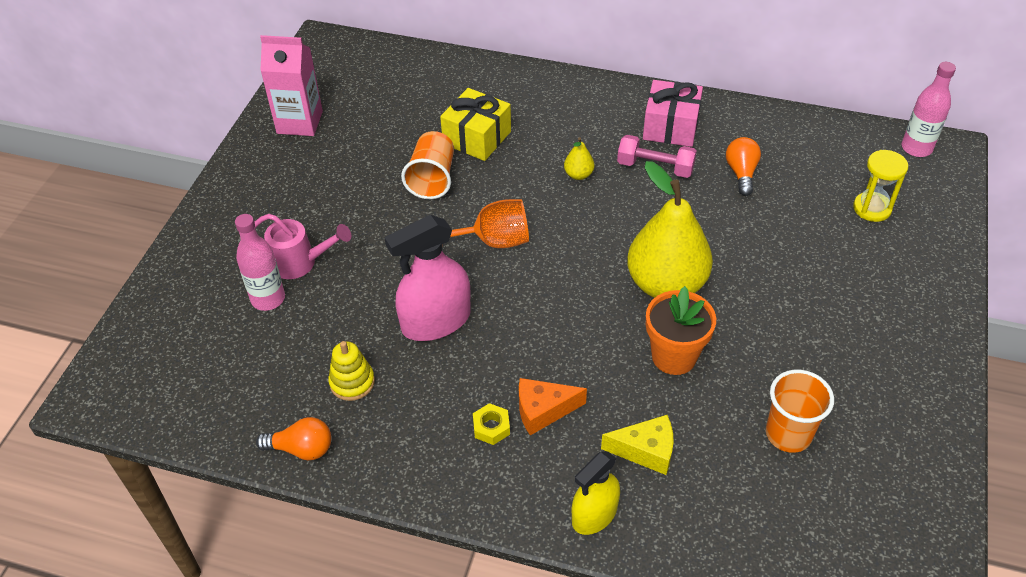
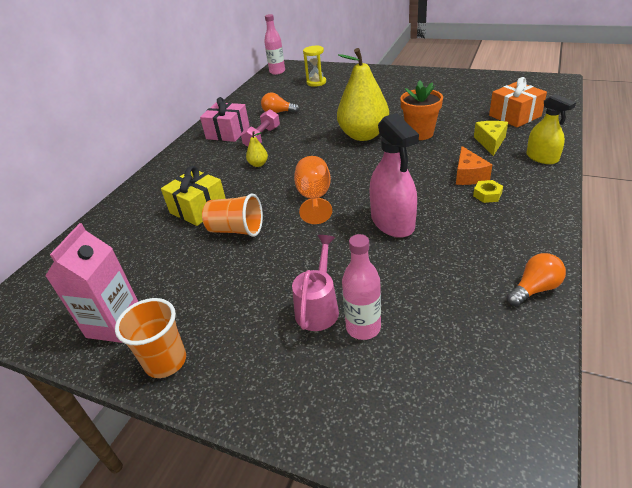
camera: 80 degrees left, 10 degrees down
orange light bulb [256,417,331,460] -> orange light bulb turned 45 degrees clockwise [507,253,566,306]
yellow stacking toy [328,341,375,401] -> none
orange cup [766,370,834,453] -> orange cup moved to [115,298,186,378]
none -> orange gift [489,77,547,127]

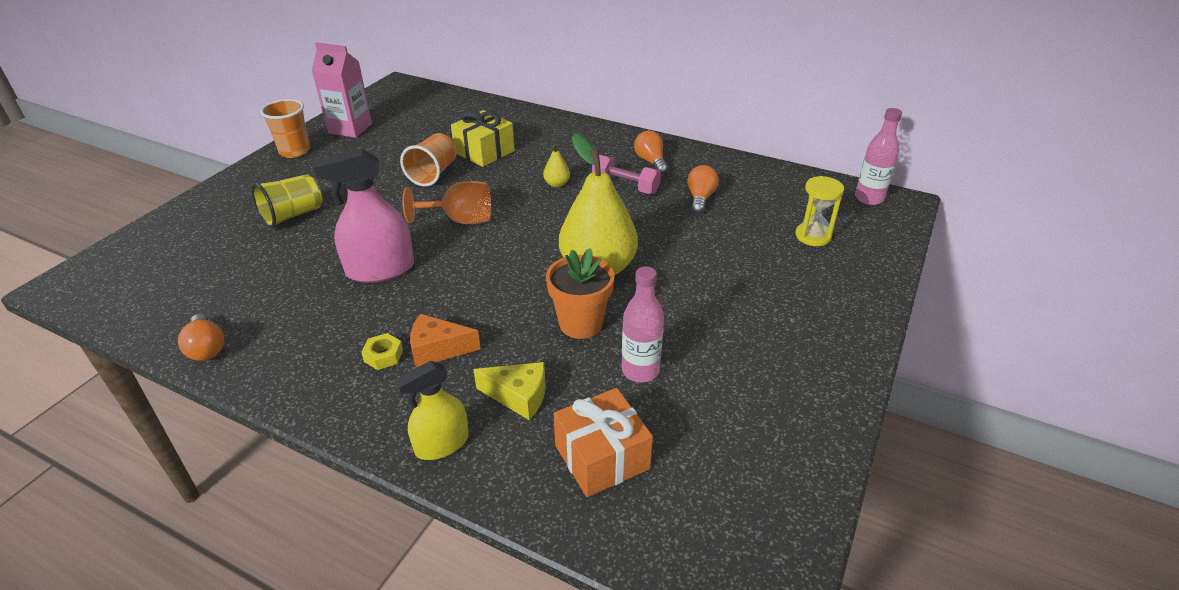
camera: 90 degrees right, 0 degrees up
pink gift [200,97,250,142] -> orange light bulb [634,131,668,174]
pink watering can [292,235,339,331] -> yellow cup [252,174,322,228]
pink bottle [342,234,381,340] -> pink bottle moved to [622,266,664,383]

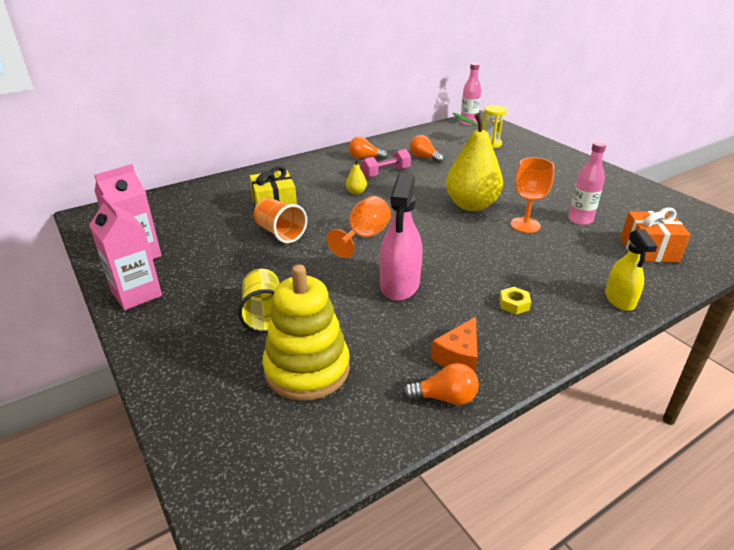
camera: 60 degrees left, 5 degrees down
orange cup [260,99,310,158] -> pink carton [89,195,162,310]
orange cheese [410,314,481,367] -> orange cheese moved to [431,317,477,372]
yellow cheese [473,362,545,420] -> none
orange flower pot [546,248,615,339] -> orange goblet [510,157,554,233]
none -> yellow stacking toy [262,265,350,401]

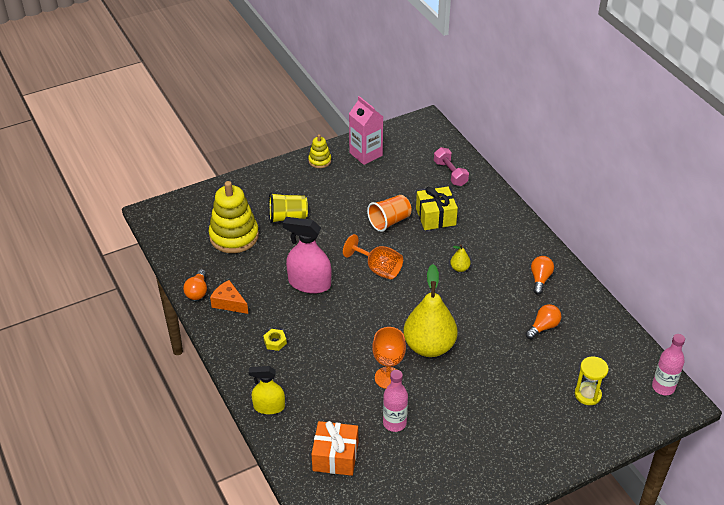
camera: 95 degrees right, 10 degrees up
pink carton [89,195,162,310] -> yellow stacking toy [308,134,331,168]
pink dumbbell [361,149,411,178] -> pink dumbbell moved to [434,147,469,186]

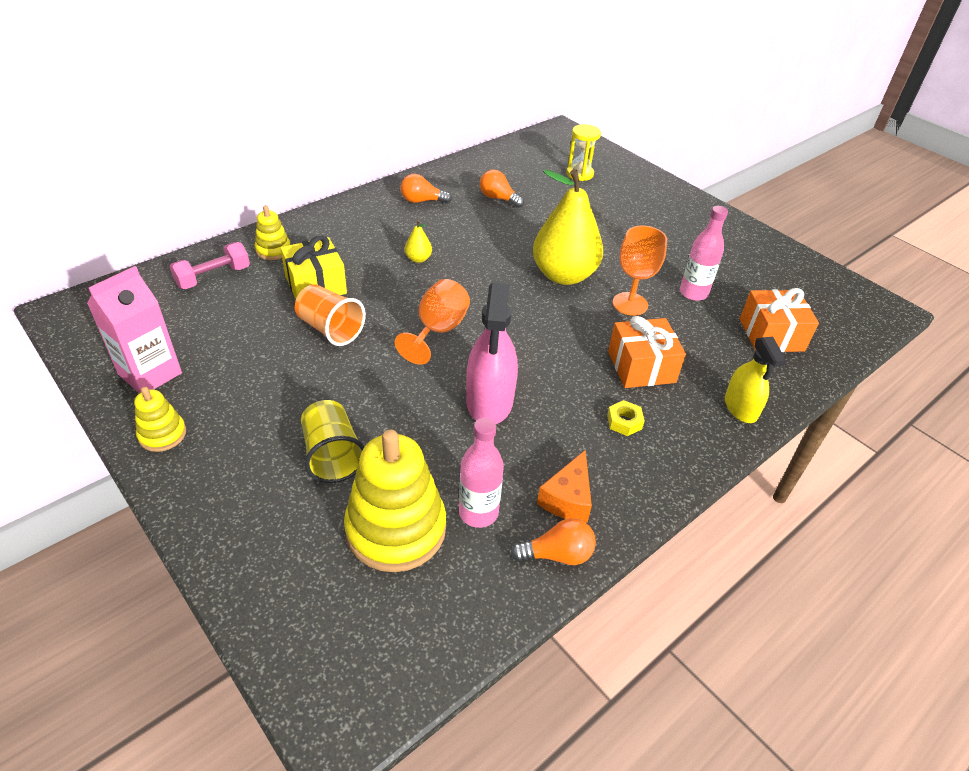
camera: 105 degrees left, 0 degrees up
pink bottle [652,334,685,395] -> pink bottle moved to [459,418,504,528]
none -> yellow stacking toy [255,205,290,260]
none -> orange gift [608,316,686,388]

